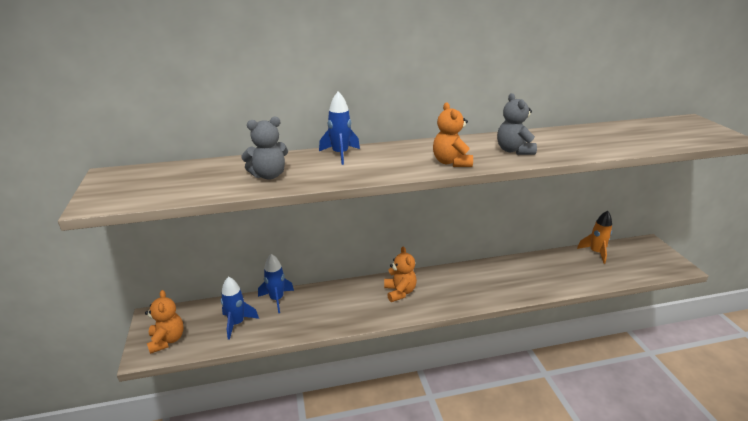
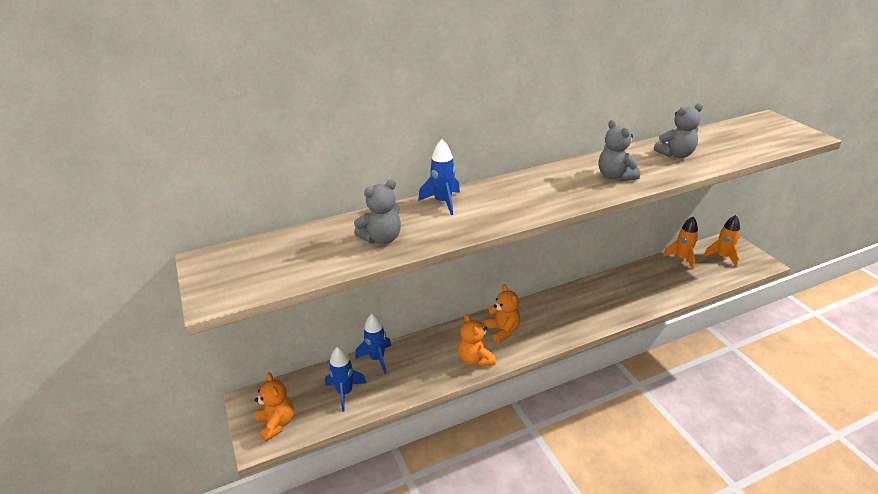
camera: 10 degrees left, 5 degrees up
orange teddy bear [433,102,473,167] -> orange teddy bear moved to [458,314,496,367]
none -> grey teddy bear [654,103,703,158]
none -> orange rocket [703,215,740,267]

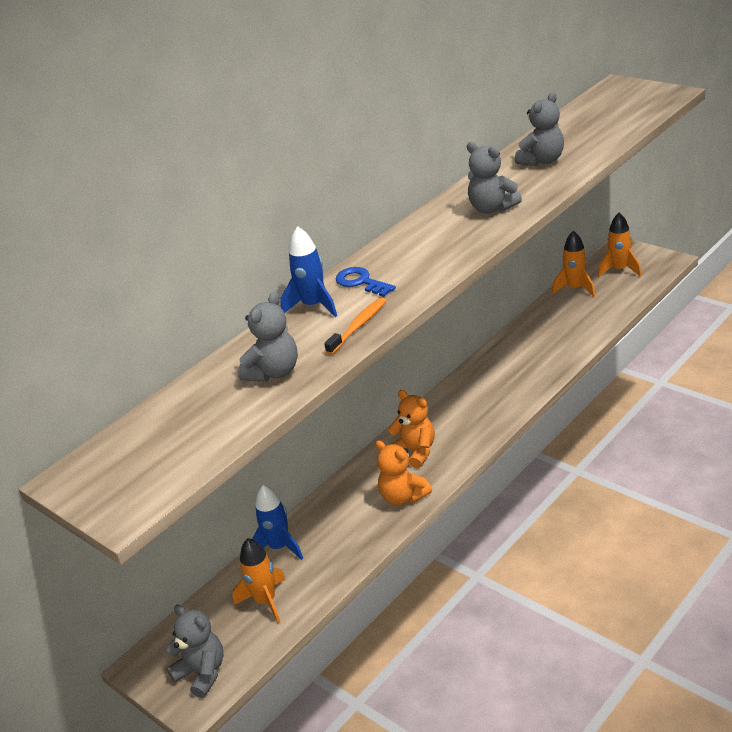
camera: 20 degrees left, 0 degrees up
orange teddy bear [255,372,294,442] -> grey teddy bear [166,605,224,698]
blue rocket [325,347,366,412] -> orange rocket [232,538,286,623]
none -> orange toothbrush [324,297,386,355]
none -> blue key [336,267,396,297]

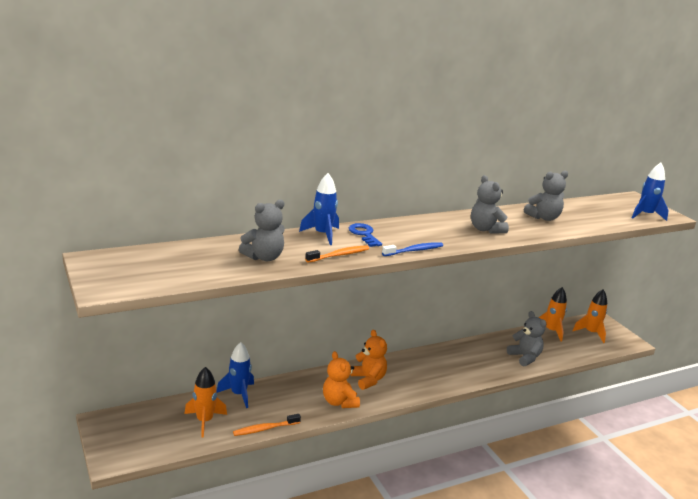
camera: 15 degrees right, 10 degrees down
grey teddy bear [166,605,224,698] -> grey teddy bear moved to [507,311,546,367]
none -> orange toothbrush [233,414,301,436]
none -> blue toothbrush [382,242,443,256]
none -> blue rocket [632,163,669,221]

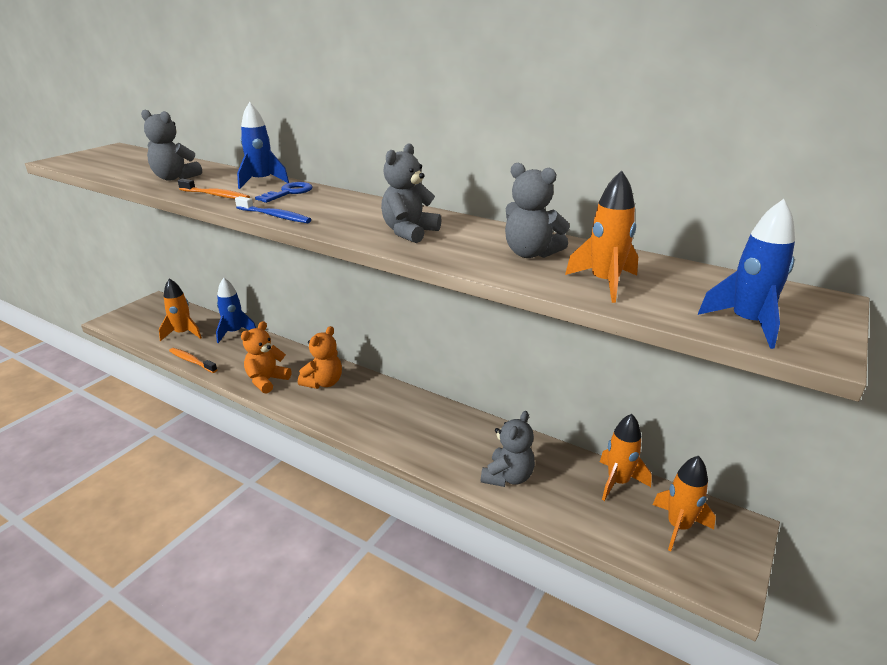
camera: 60 degrees right, 5 degrees up
none -> orange rocket [565,170,638,303]

